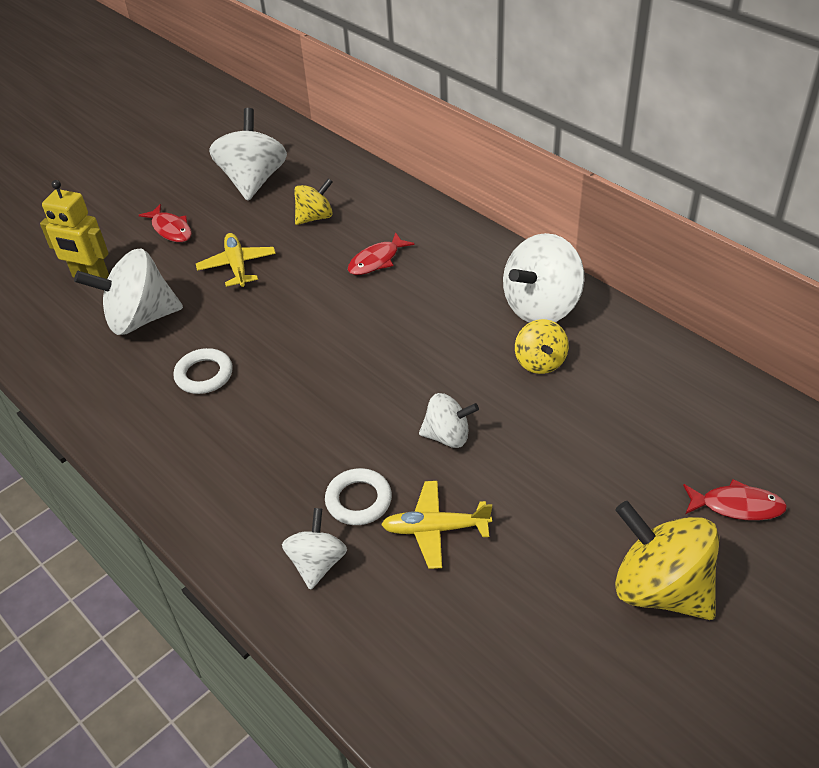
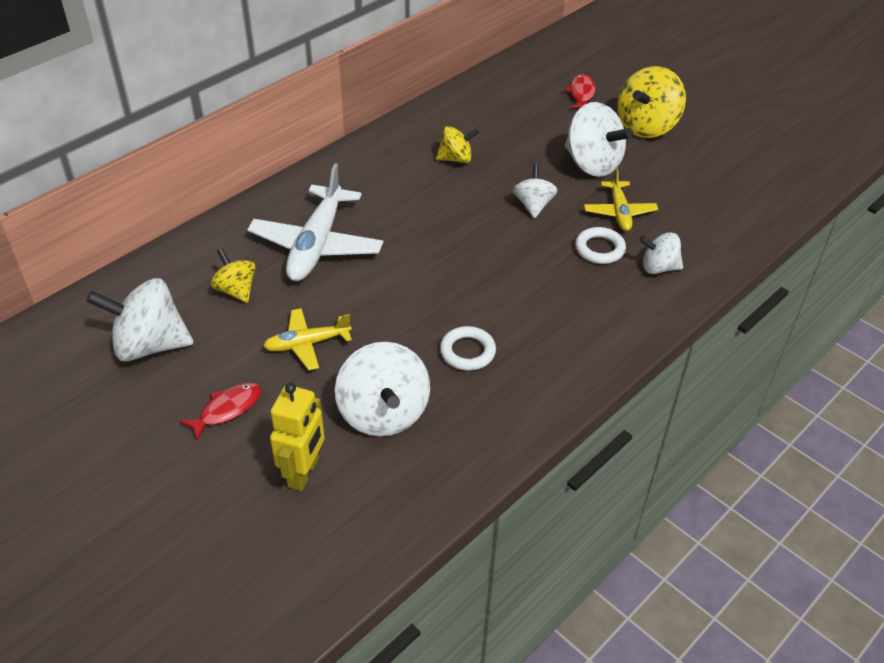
camera: 95 degrees left, 0 degrees up
red fish [348,232,415,275] -> white plane [247,164,383,281]
white spinning top [503,233,584,323] -> white spinning top moved to [565,102,633,177]

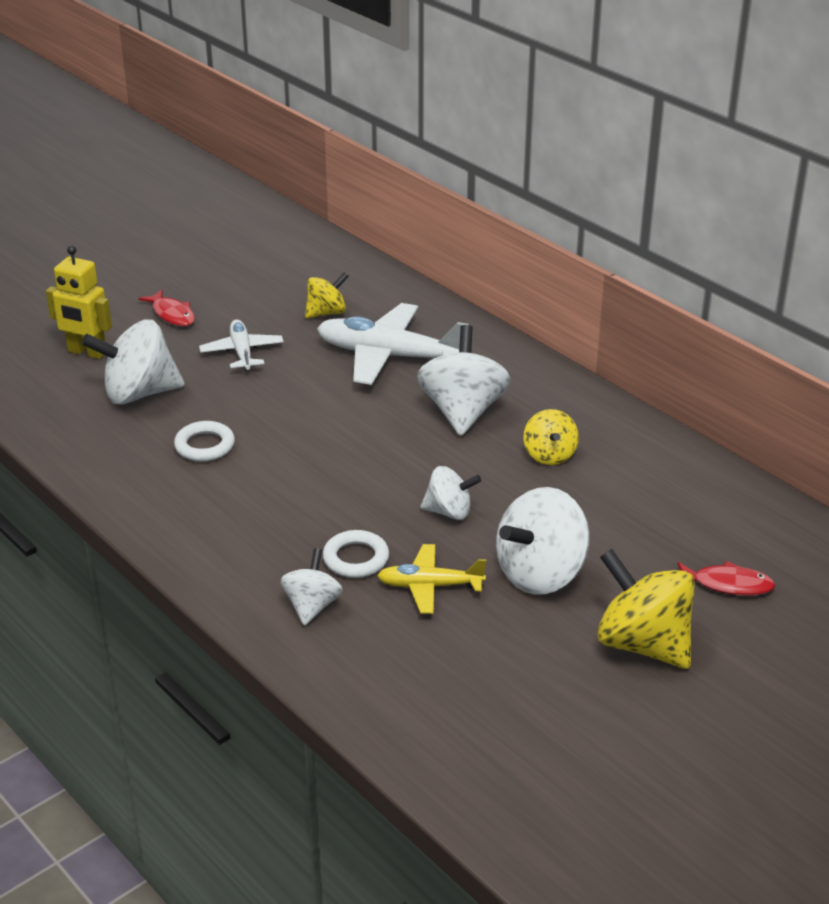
camera: 95 degrees right, 10 degrees down
white spinning top [86,278,194,361] -> white spinning top moved to [417,325,511,436]
yellow plane [263,308,352,370] -> white plane [199,319,284,371]

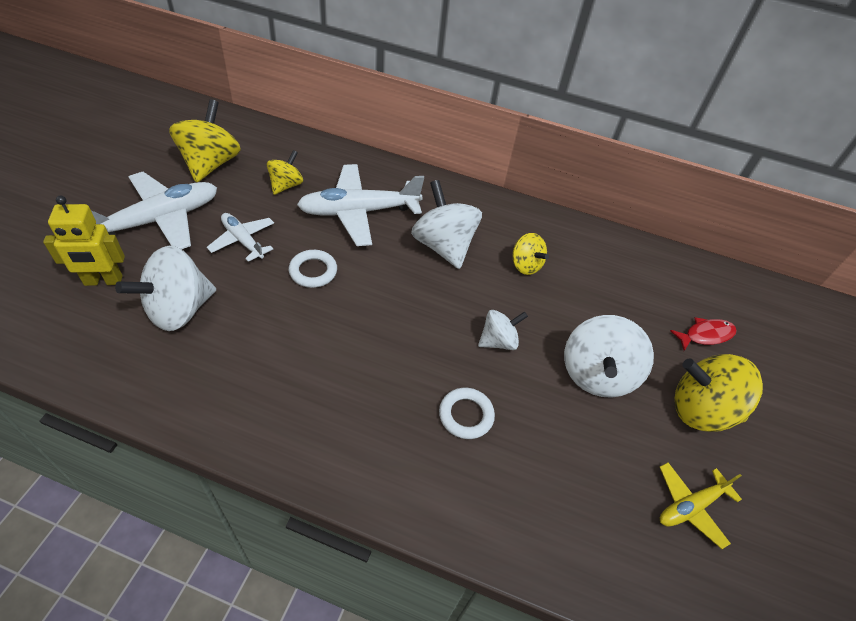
camera: 35 degrees left, 15 degrees up
red fish [139,290,195,326] -> white plane [91,172,217,250]
white ring [174,421,235,462] -> white ring moved to [289,250,337,288]
white spinning top [280,548,343,626] -> none
yellow plane [377,544,486,614] -> yellow plane moved to [660,463,742,549]
none -> yellow spinning top [169,99,241,183]

